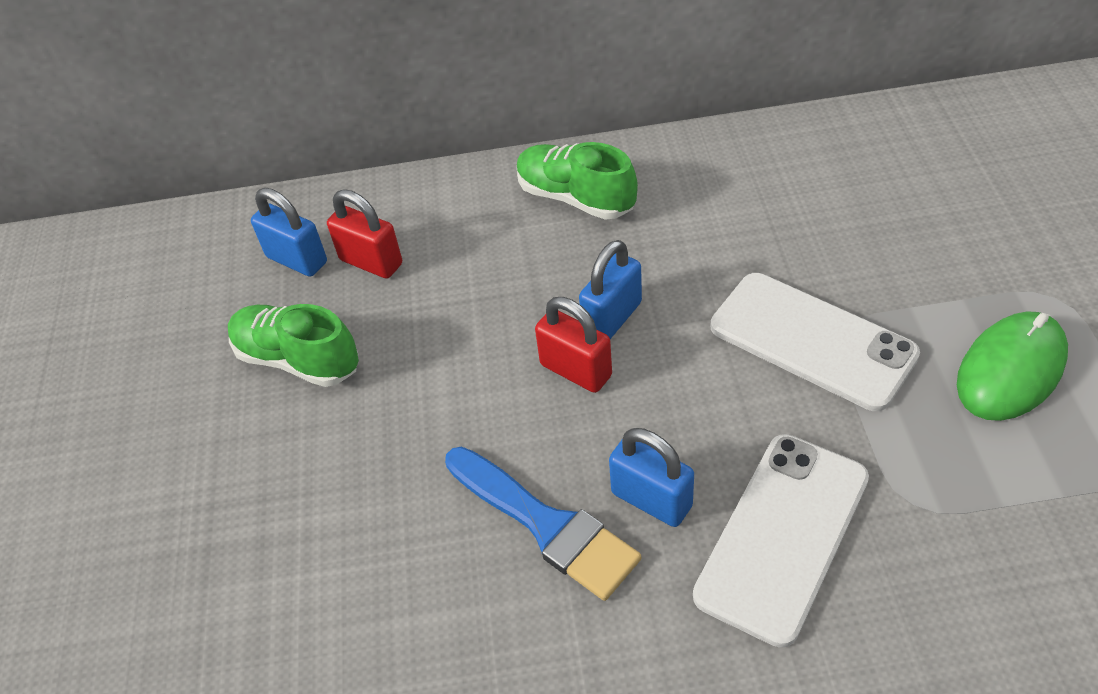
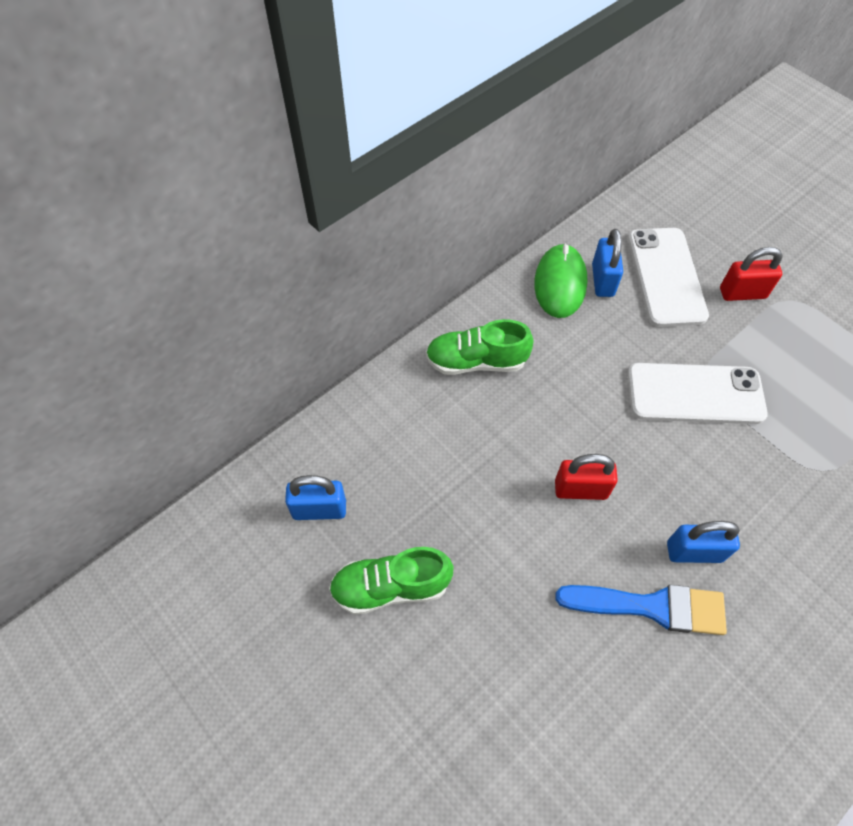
camera: 40 degrees left, 10 degrees up
red padlock [327,189,402,279] -> red padlock moved to [720,247,783,301]
blue padlock [579,240,642,339] -> blue padlock moved to [592,229,623,297]
white phone [693,434,869,648] -> white phone moved to [628,228,709,327]
green mouse [957,311,1068,421] -> green mouse moved to [534,243,587,318]

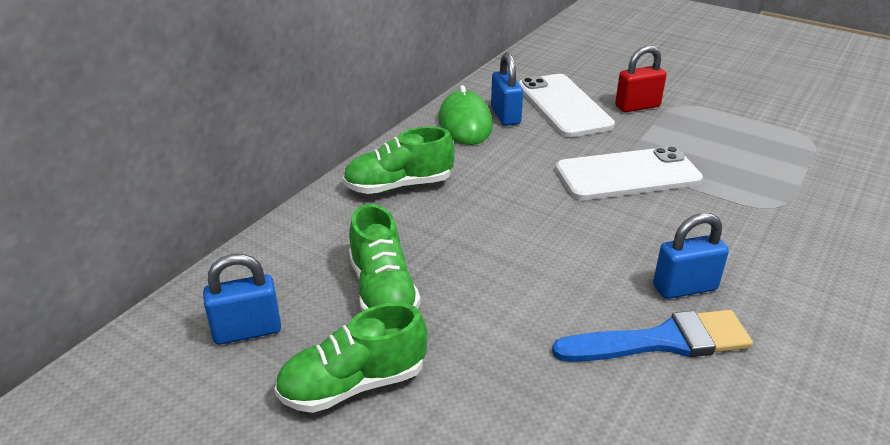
camera: 15 degrees left, 25 degrees down
red padlock [555,454,618,500] -> none
none -> green shoe [349,204,421,311]

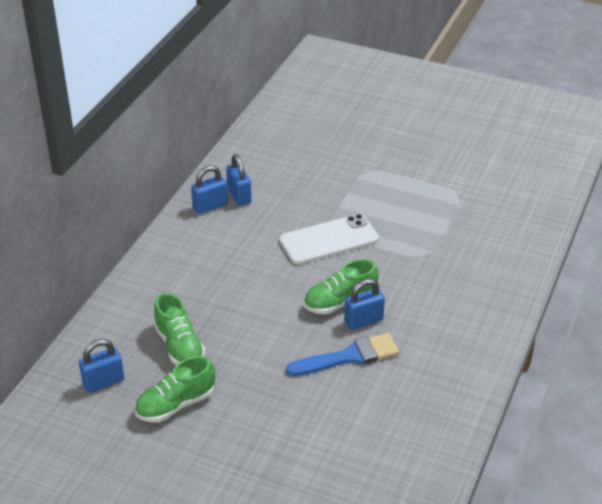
camera: 10 degrees left, 5 degrees up
green shoe [343,126,455,194] -> green shoe moved to [304,259,379,314]
green mouse [439,85,493,145] -> blue padlock [191,166,228,214]
white phone [518,74,615,137] -> none
red padlock [615,45,667,112] -> none

